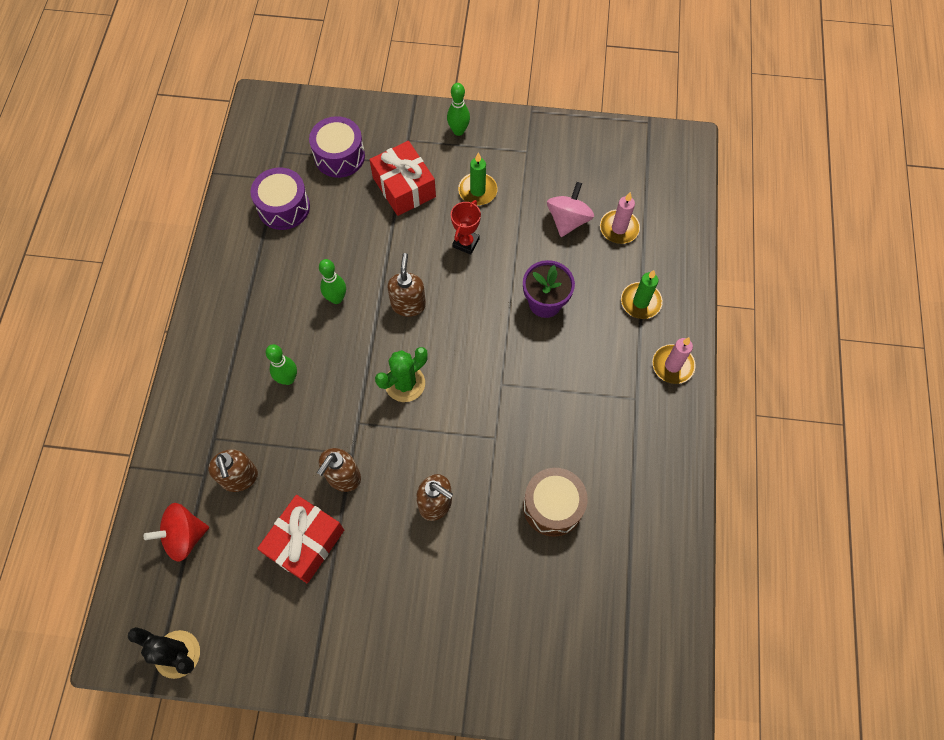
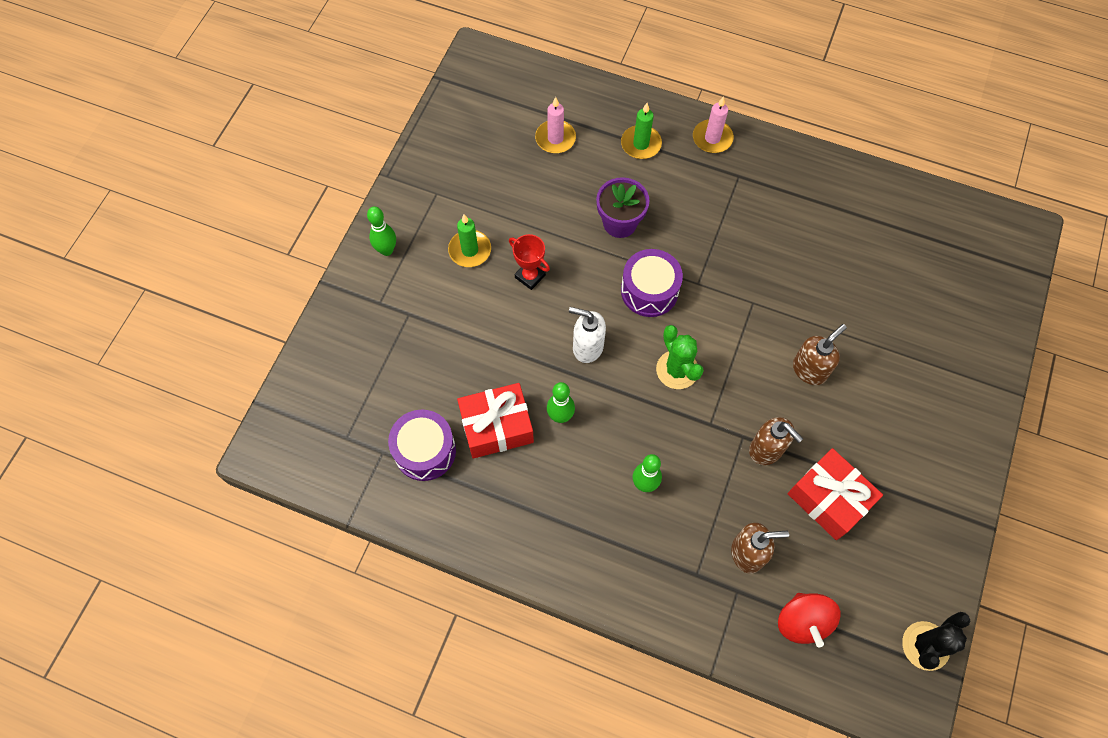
camera: 75 degrees left, 0 degrees up
purple drum [309,116,365,178] -> purple drum moved to [621,249,683,317]
red gift [369,141,436,216] -> red gift moved to [457,383,534,459]
brown soap dispenser [388,253,426,317] -> white soap dispenser [569,307,606,363]
brown drum [523,468,588,537] -> none
pink spinning top [547,182,594,237] -> none

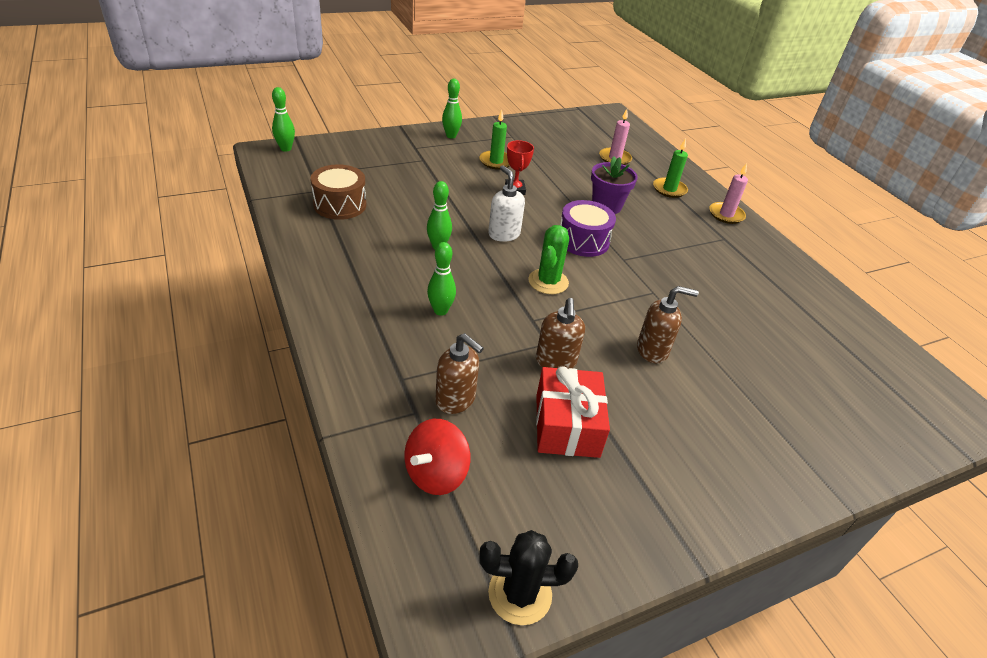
camera: 40 degrees right, 25 degrees down
purple drum [388,409,456,481] -> brown drum [310,165,366,220]
red gift [457,383,534,459] -> none
none -> green bowling pin [272,87,295,152]

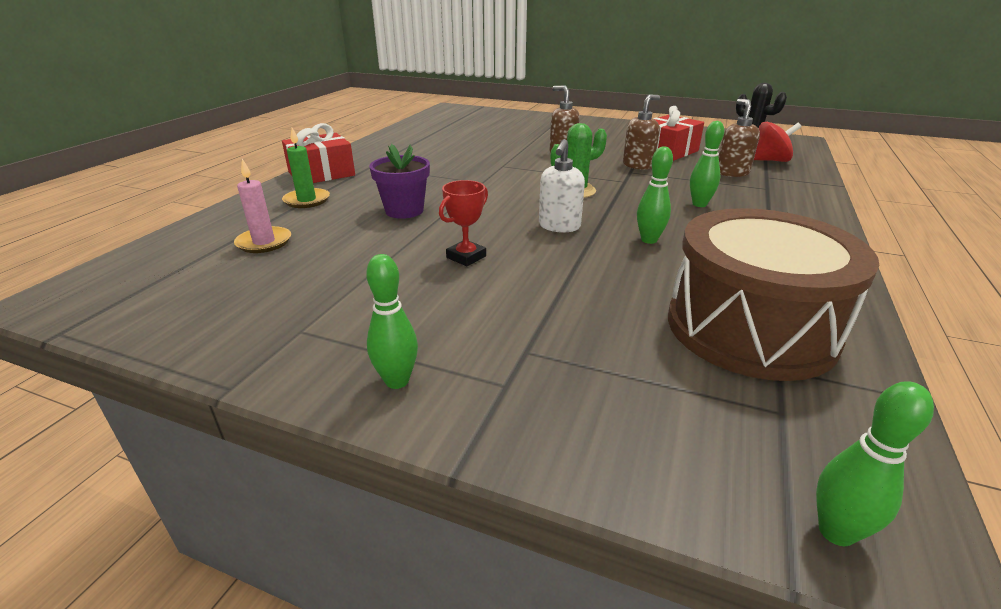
camera: 130 degrees left, 10 degrees down
brown drum [310,165,366,220] -> brown drum [668,208,879,381], size x1.74
green candle [479,110,510,170] -> none
purple drum [560,200,616,257] -> none
pink candle [709,163,748,224] -> red gift [282,123,355,183]

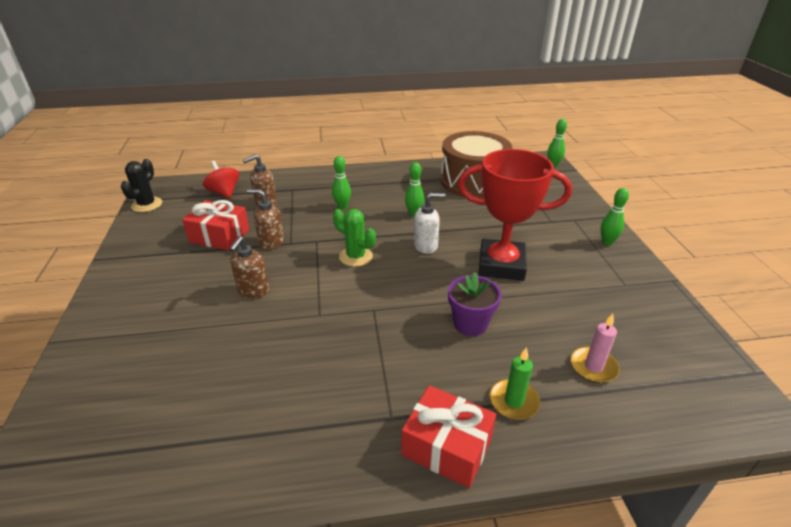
camera: 120 degrees left, 5 degrees up
red trophy [439,180,488,266] -> red trophy [458,149,572,281], size x2.34

